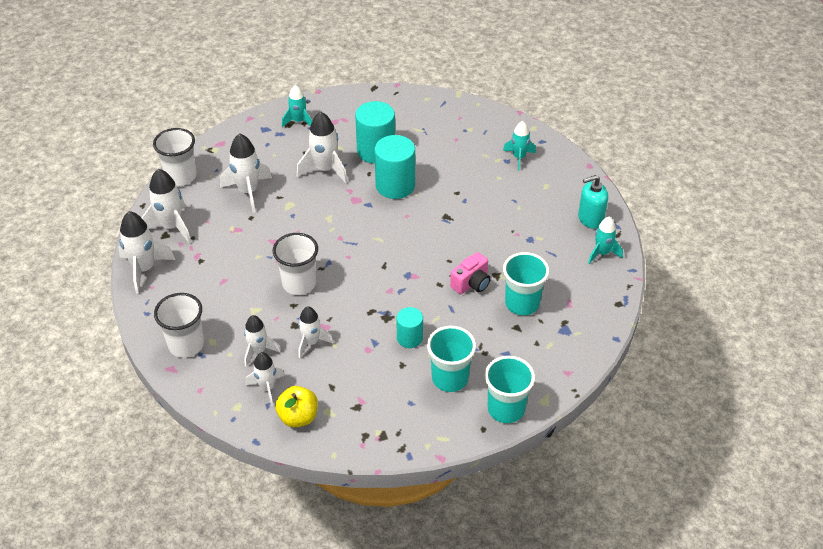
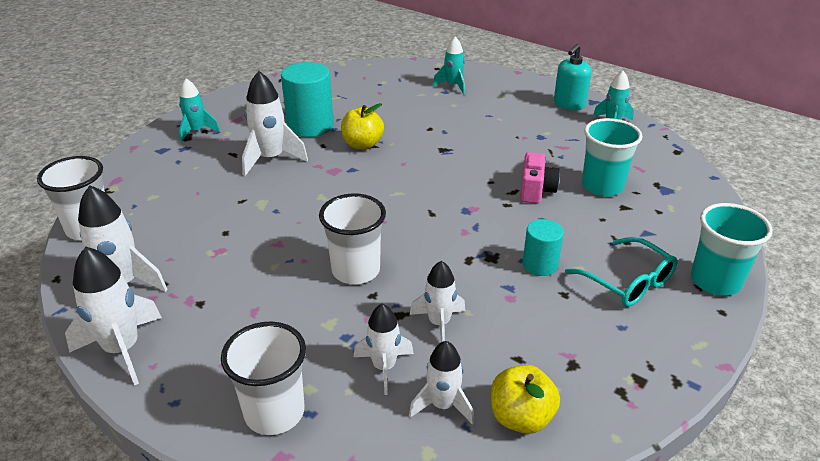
camera: 35 degrees left, 10 degrees down
white rocket [220,133,272,212] -> none
turquoise cylinder [374,135,415,199] -> yellow apple [341,103,384,150]
turquoise cup [427,326,476,392] -> turquoise glasses [565,237,678,307]

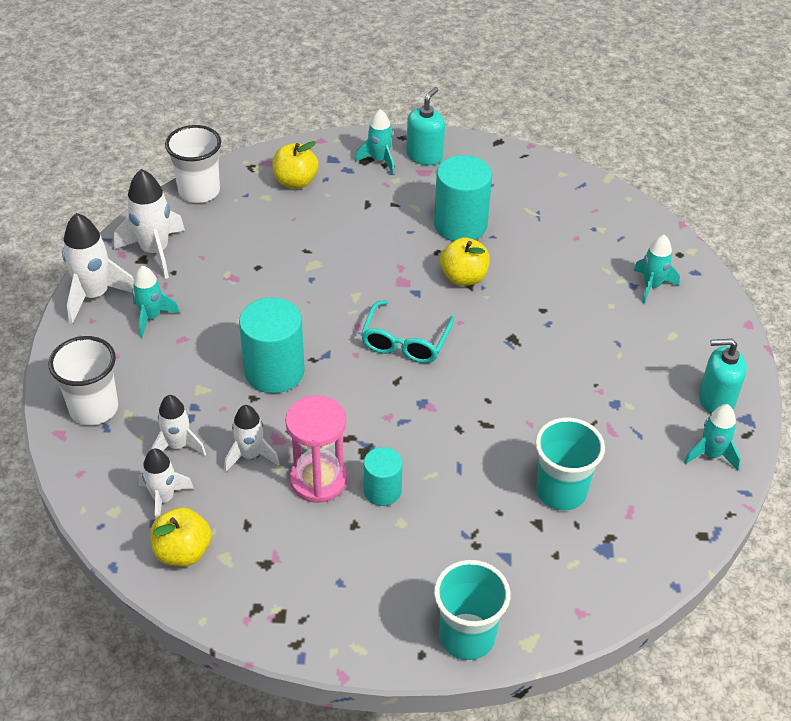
camera: 55 degrees right, 10 degrees up
white rocket [242,71,308,176] -> none
white cup [319,193,386,284] -> turquoise cylinder [239,297,305,393]
pink camera [520,152,560,203] -> none
turquoise glasses [565,237,678,307] -> turquoise glasses moved to [361,300,454,363]
none -> turquoise rocket [132,266,180,337]
none -> yellow apple [272,141,319,189]
none -> pink hourglass [285,395,347,503]
none -> turquoise soap dispenser [406,87,445,165]

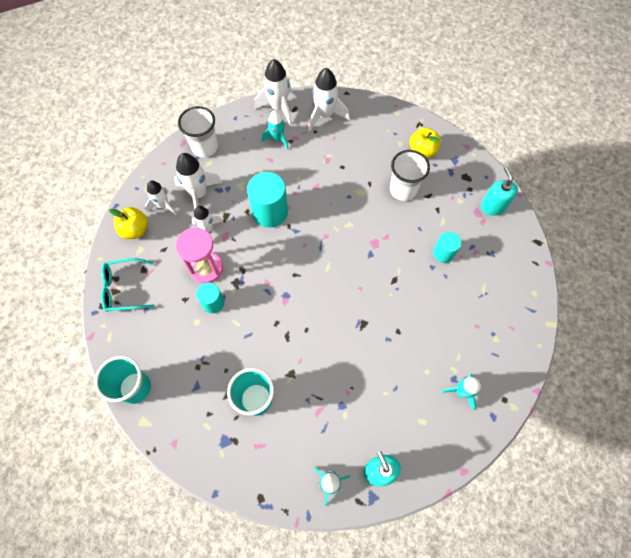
camera: 65 degrees right, 20 degrees up
white rocket [151,395,206,456] -> white rocket [174,153,222,209], size x1.55
white cup [165,125,221,203] -> white cup moved to [390,150,430,201]
turquoise rocket [355,109,395,174] -> none
turquoise glasses [361,300,454,363] -> turquoise glasses moved to [101,258,155,312]
turquoise soap dispenser [406,87,445,165] -> turquoise soap dispenser turned 105 degrees counterclockwise [481,167,518,216]
turquoise cylinder [434,155,492,241] -> turquoise cylinder [433,232,462,263], size x0.58
yellow apple [440,237,490,286] -> none

